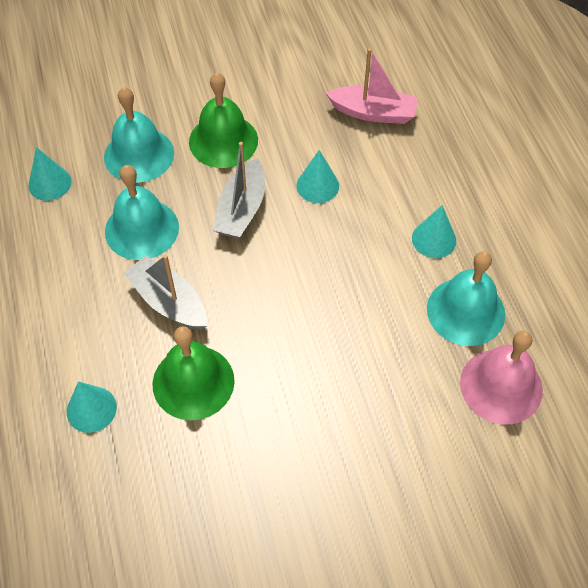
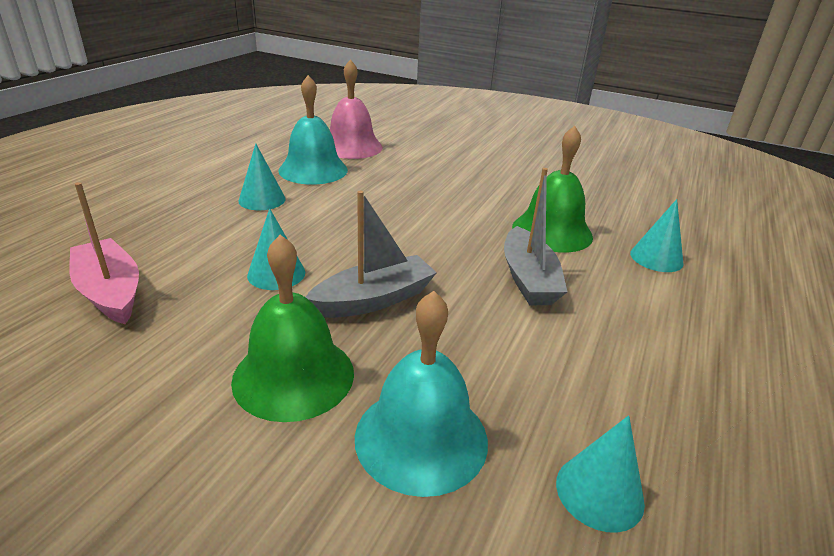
camera: 140 degrees left, 25 degrees down
turquoise bell [105,165,179,260] -> none

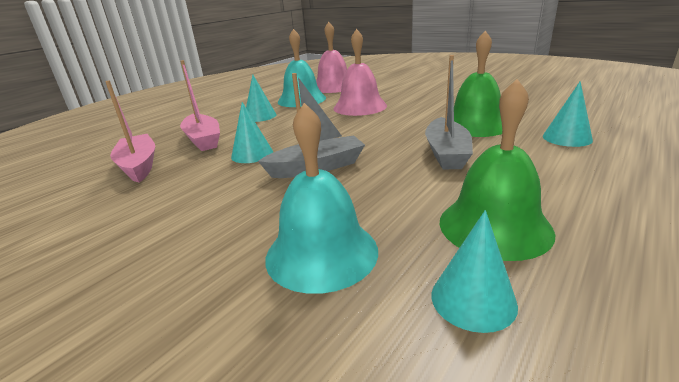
camera: 15 degrees right, 5 degrees down
green bell [231,235,354,422] -> green bell moved to [440,79,555,261]
none -> pink boat [180,60,220,151]
none -> pink bell [333,29,387,116]

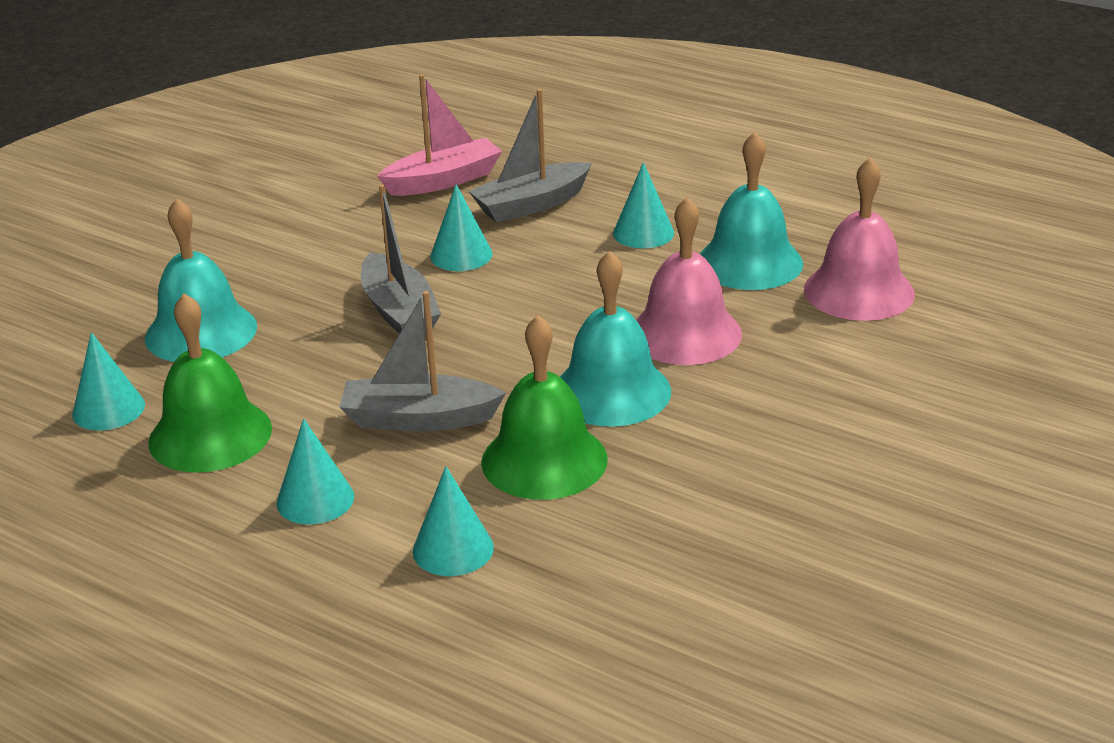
camera: 85 degrees right, 5 degrees up
pink boat [180,60,220,151] -> grey boat [469,89,592,222]
none -> turquoise cone [276,419,354,524]
none -> turquoise bell [560,251,671,427]

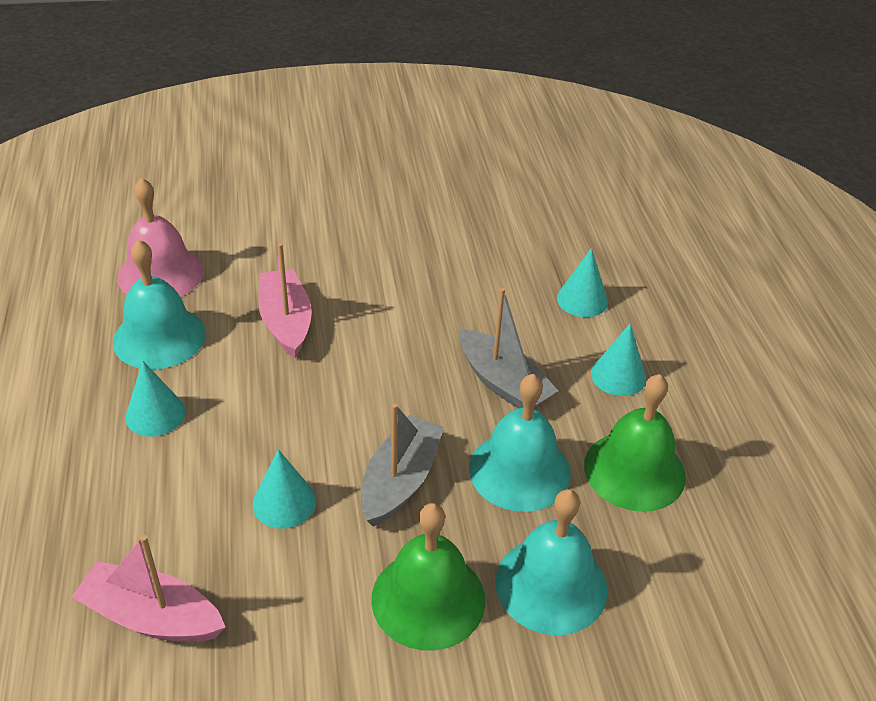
camera: 135 degrees left, 10 degrees up
turquoise cone [72,332,145,431] -> none
grey boat [469,89,592,222] -> none
green bell [481,315,608,500] -> green bell moved to [371,503,485,651]
turquoise bell [560,251,671,427] -> turquoise bell moved to [469,374,571,512]
pink bell [636,197,742,365] -> pink boat [258,243,312,358]

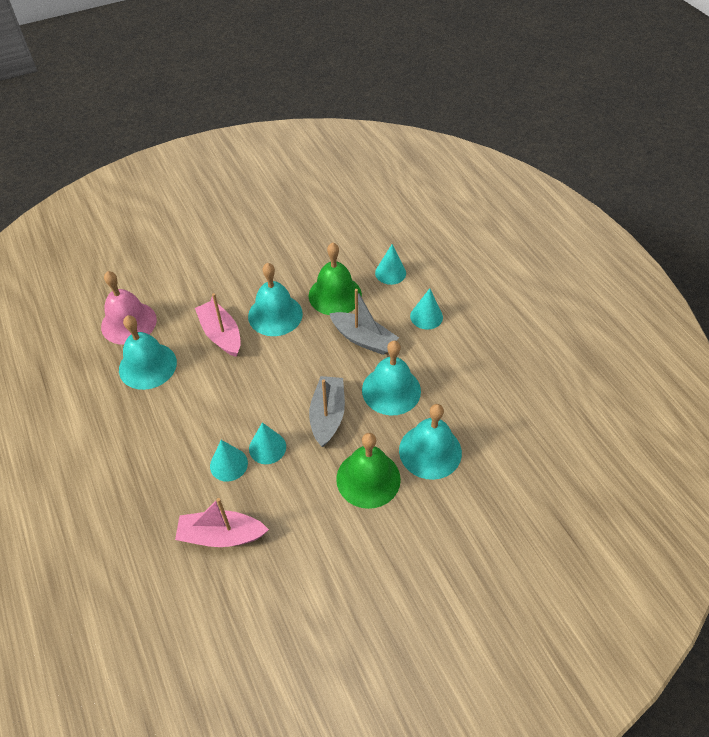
camera: 15 degrees left, 10 degrees up
turquoise cone [125,361,186,437] -> turquoise cone moved to [210,440,248,482]
green bell [584,374,686,512] -> green bell moved to [309,243,362,315]
none -> turquoise bell [248,263,303,336]

